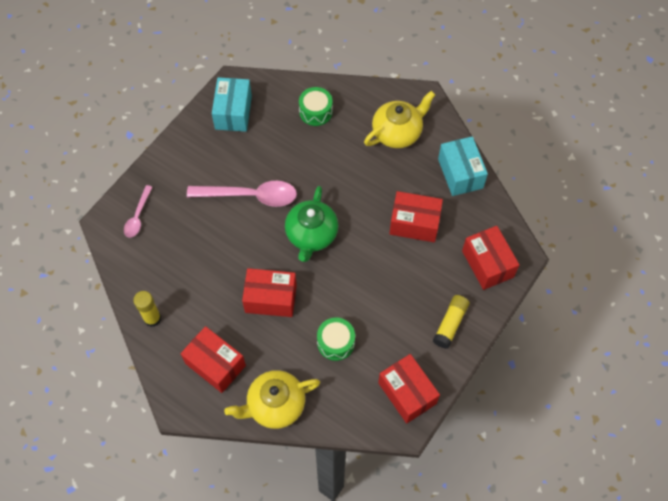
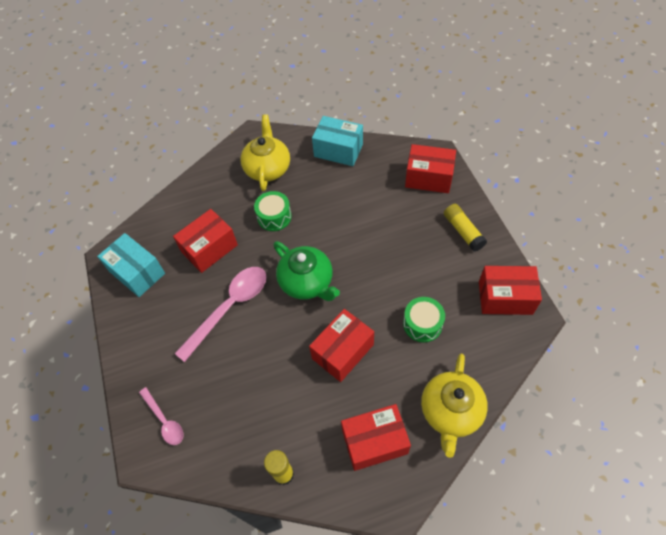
camera: 50 degrees left, 5 degrees down
green drum [299,87,333,126] -> green drum moved to [254,191,292,231]
red box [389,191,443,242] -> red box moved to [173,209,238,273]

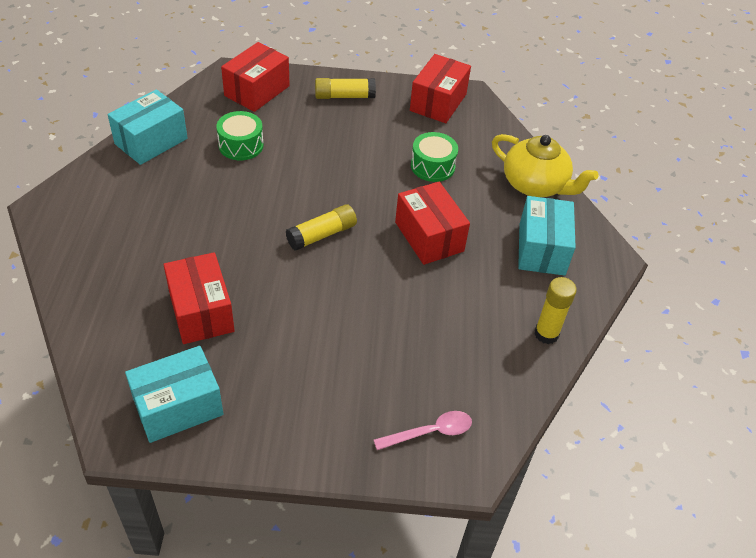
camera: 75 degrees left, 10 degrees down
pink spoon [174,267,267,362] -> none
yellow teapot [241,114,290,191] -> none
green drum [254,191,292,231] -> green drum moved to [216,111,263,160]
green teapot [273,241,340,301] -> yellow glue stick [286,204,357,251]
red box [341,404,411,471] -> turquoise box [518,196,576,276]

